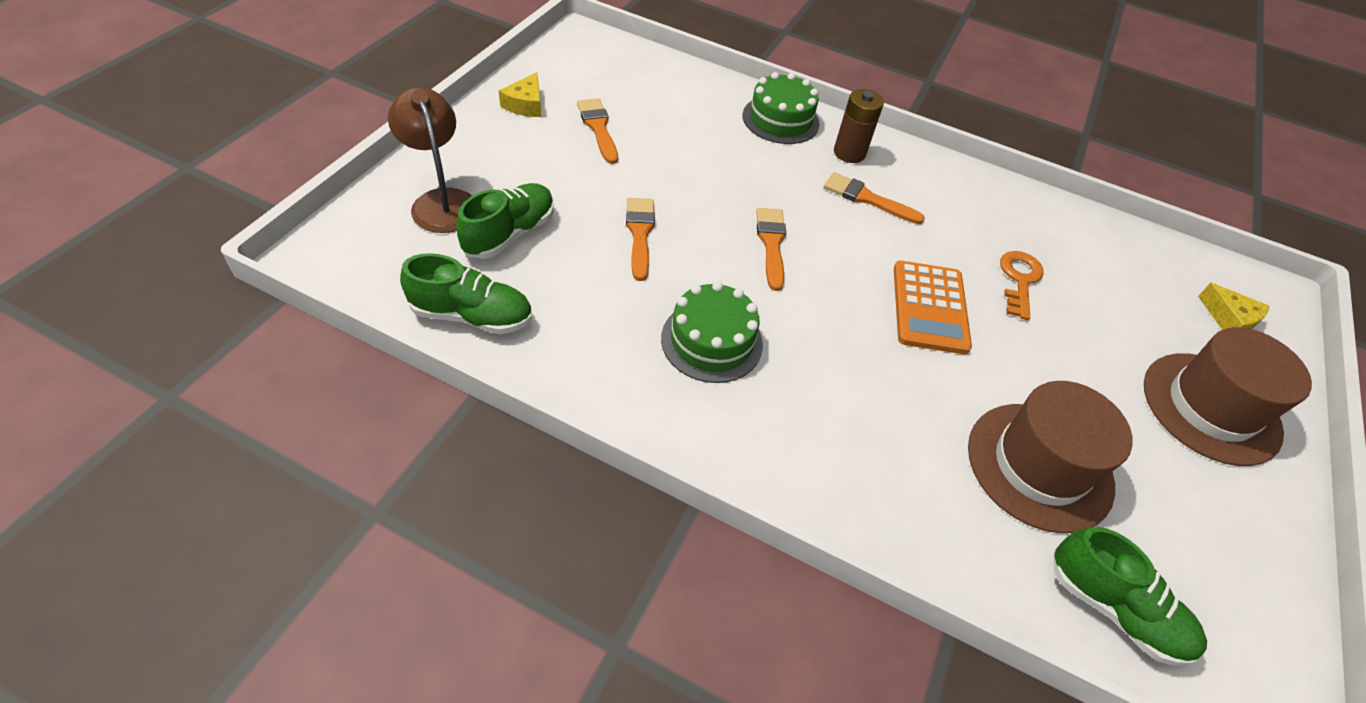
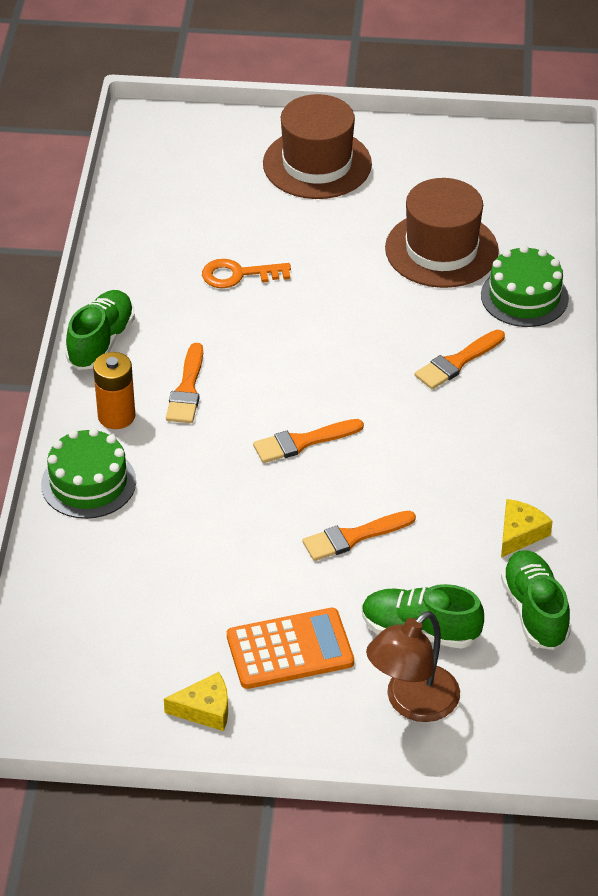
camera: 105 degrees left, 5 degrees down
orange brush [577,98,618,164] -> orange brush moved to [414,330,505,389]
green cake [661,282,763,383] -> green cake moved to [481,245,569,327]
brown battery [834,89,884,163] -> orange battery [93,352,135,429]
orange calculator [894,261,972,354] -> orange calculator moved to [227,608,354,689]
green shoe [1054,527,1207,666] -> green shoe moved to [65,290,135,370]
yellow cheese [1198,283,1269,330] -> yellow cheese moved to [501,499,553,558]

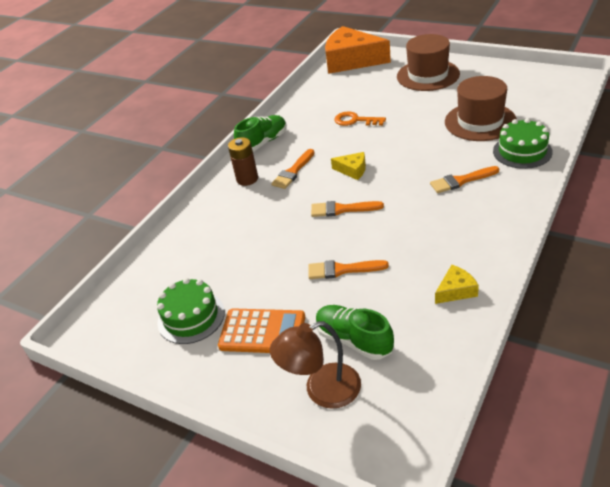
camera: 30 degrees right, 5 degrees down
green cake [41,428,136,519] -> green cake moved to [157,278,225,344]
orange battery [93,352,135,429] -> brown battery [228,137,258,186]
yellow cheese [164,672,228,731] -> yellow cheese moved to [331,152,366,180]
green shoe [501,550,571,650] -> none
none -> orange cheese [325,26,391,74]

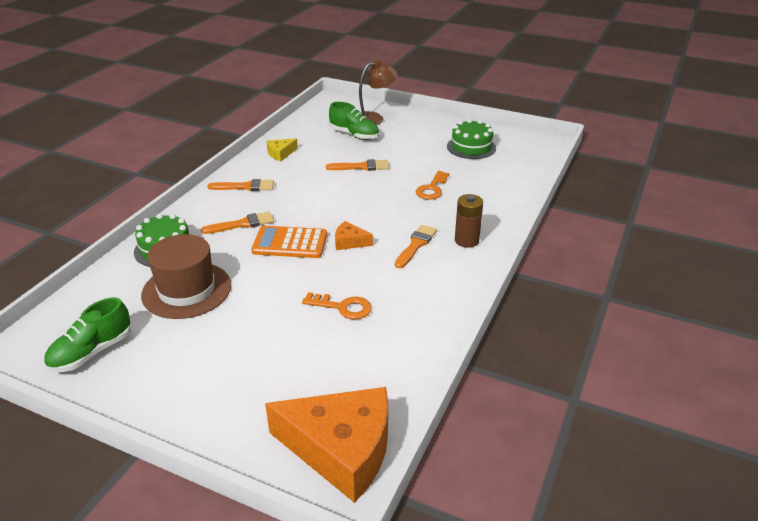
camera: 170 degrees right, 5 degrees down
orange calculator [218,308,305,353] -> orange calculator moved to [251,226,327,258]
green shoe [234,115,287,152] -> green shoe moved to [44,297,131,372]
orange brush [311,201,384,217] -> orange brush moved to [208,179,274,191]
yellow cheese [331,152,366,180] -> orange cheese [335,221,373,250]
brown hat [397,34,460,91] -> none
none -> orange key [416,171,449,200]

